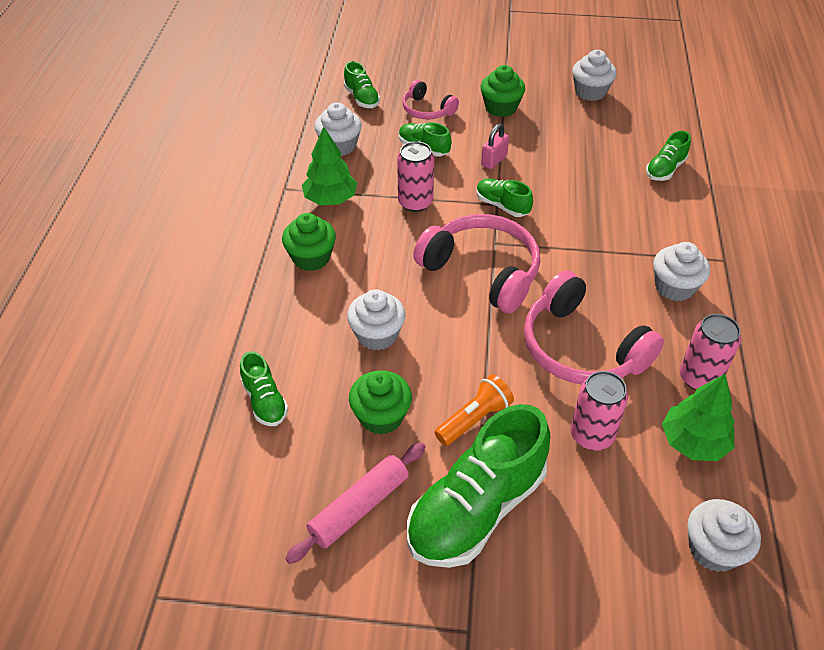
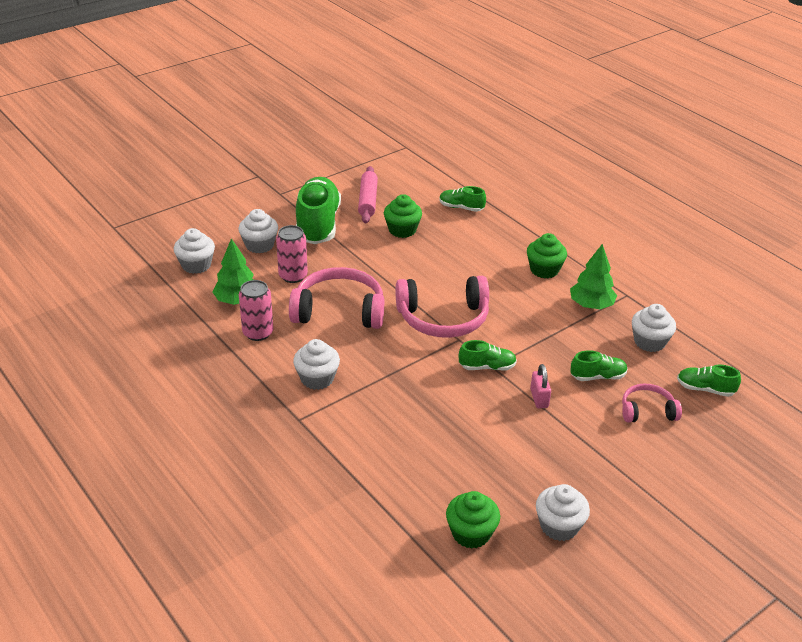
camera: 135 degrees right, 10 degrees down
white cupcake [347,289,405,350] -> white cupcake moved to [238,209,278,253]
pink can [397,141,434,212] -> none
orange flashlight [435,374,514,446] -> none
green cupcake [481,65,525,117] -> green cupcake moved to [446,491,500,549]
green shoe [646,131,691,181] -> none

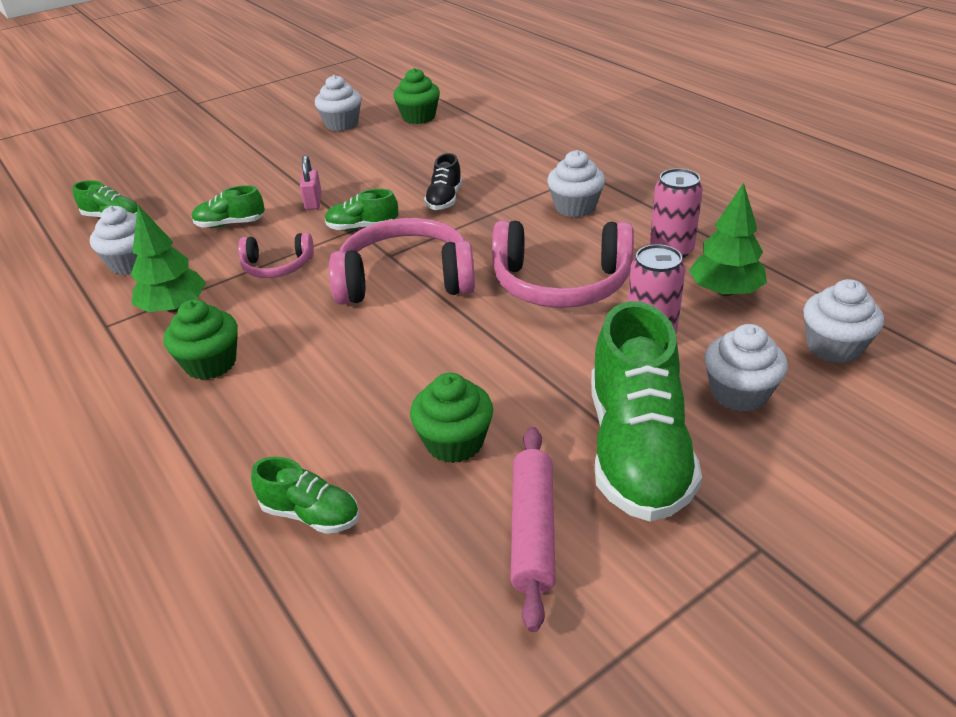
camera: 175 degrees left, 0 degrees up
pink headphones [622,384,682,423] -> pink headphones moved to [238,233,314,278]
none -> black shoe [424,153,462,210]

